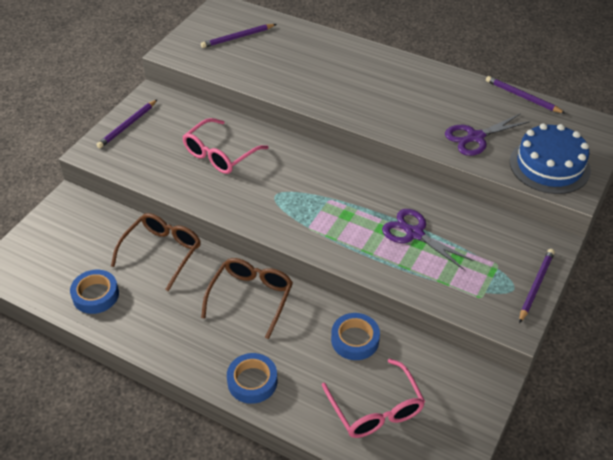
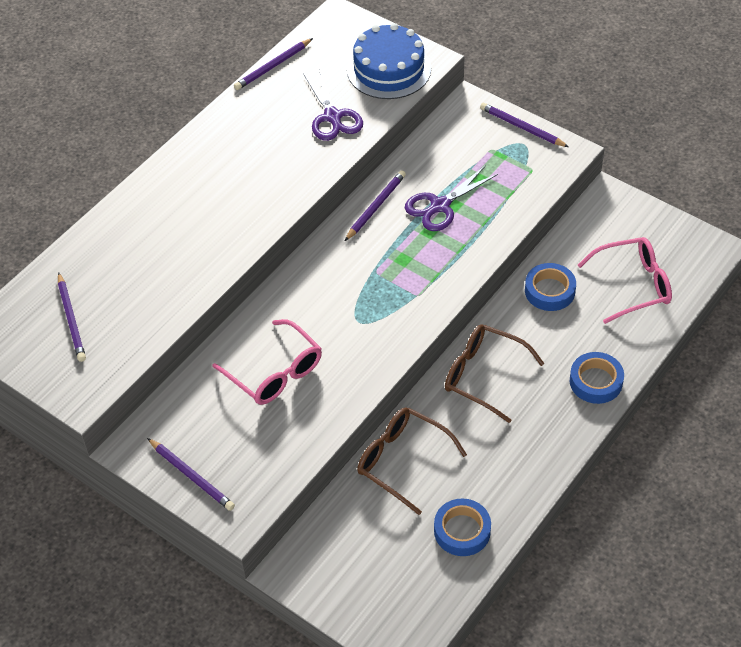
camera: 80 degrees left, 5 degrees up
none -> purple pencil [345,170,406,241]

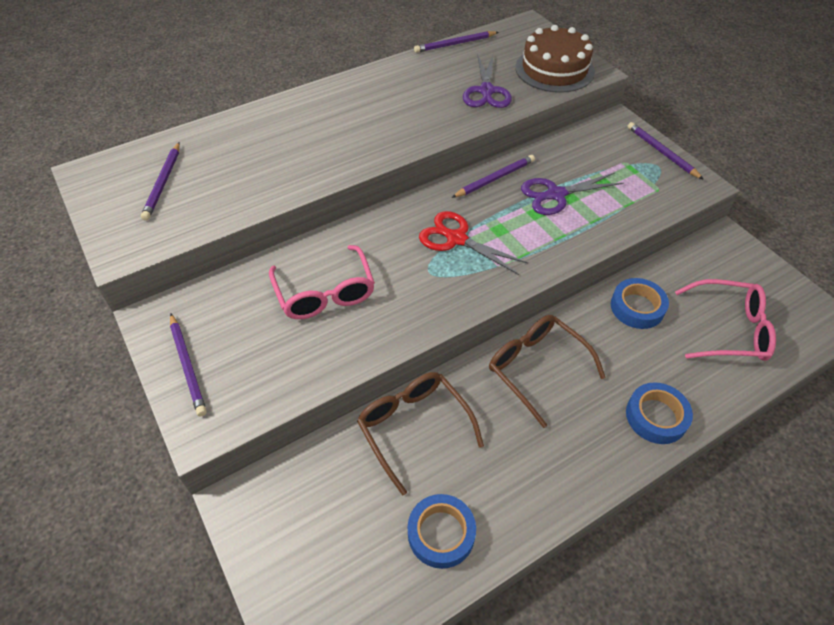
camera: 20 degrees right, 0 degrees up
blue cake [347,23,431,99] -> brown cake [515,25,595,93]
none -> red scissors [419,211,528,275]

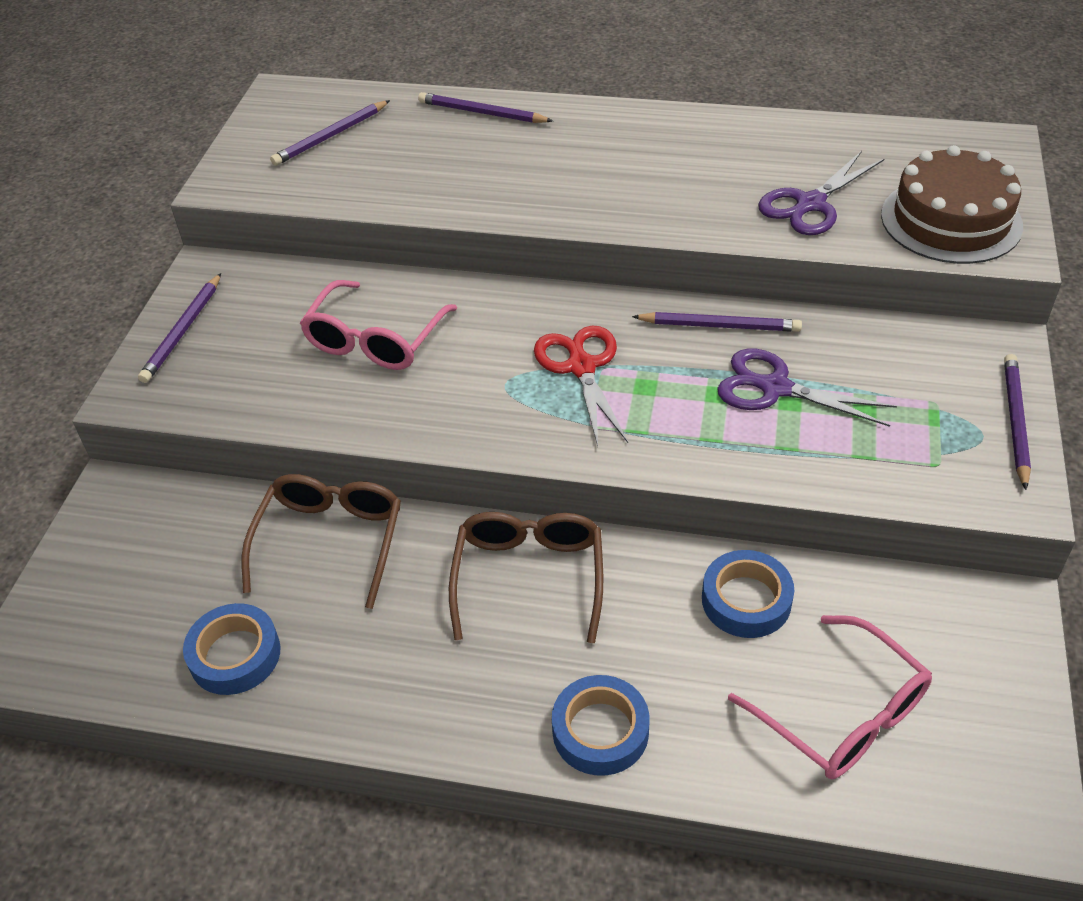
camera: 45 degrees right, 5 degrees down
purple pencil [414,31,499,53] -> purple pencil moved to [418,92,553,123]

